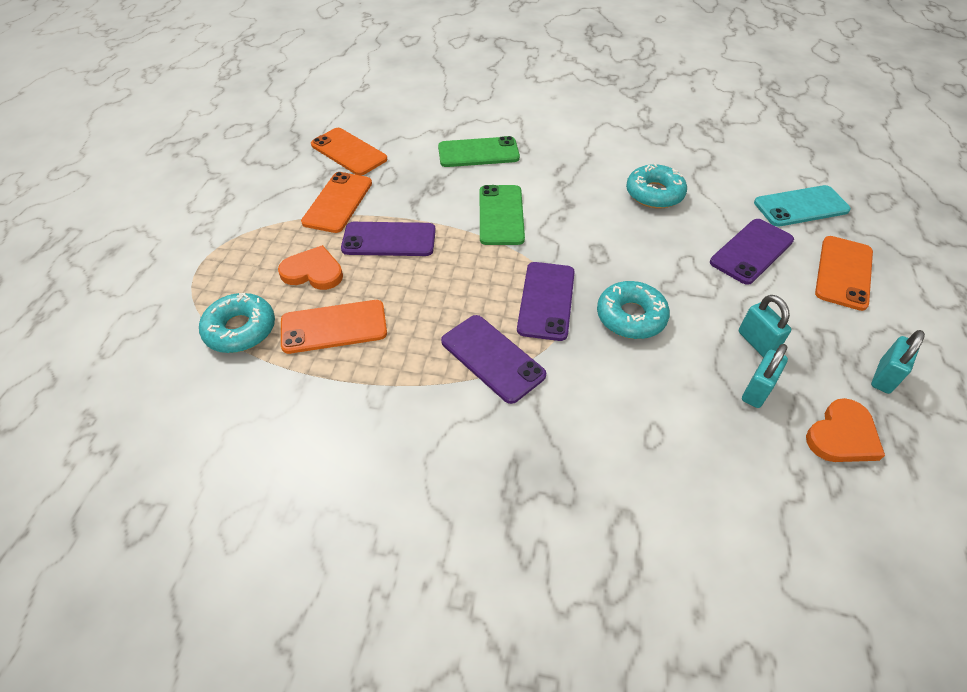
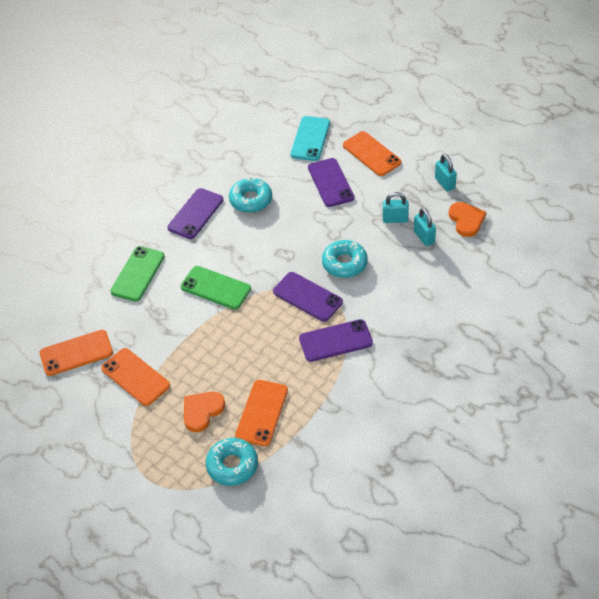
camera: 60 degrees left, 0 degrees up
purple phone [341,222,436,256] -> purple phone moved to [167,188,223,239]

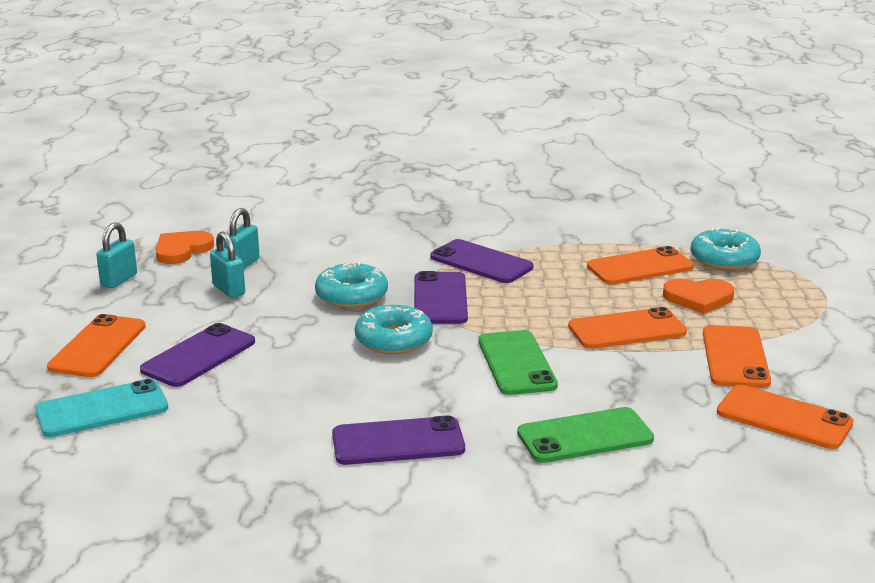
camera: 130 degrees left, 25 degrees down
turquoise donut [229,178,272,213] -> turquoise donut moved to [355,305,433,354]
none -> orange phone [568,307,687,349]

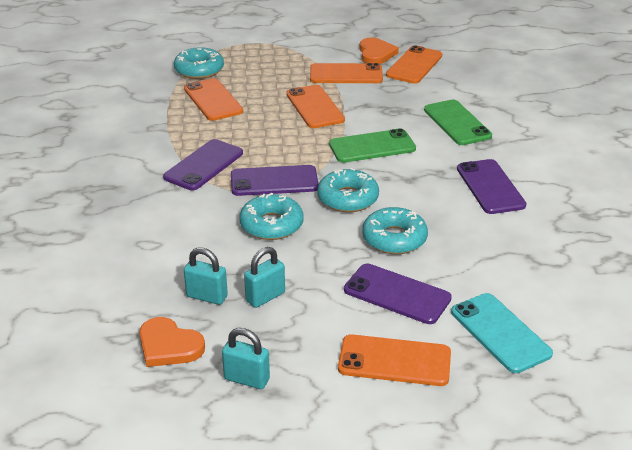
camera: 95 degrees left, 10 degrees up
orange heart [663,278,734,314] -> orange heart moved to [359,38,399,64]
none -> turquoise donut [362,207,428,254]

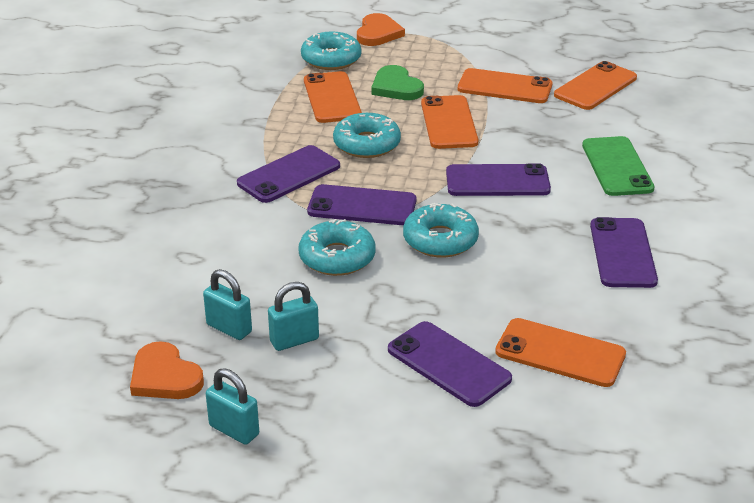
camera: 15 degrees right, 0 degrees up
green phone [329,128,416,163] -> purple phone [446,163,551,196]
orange phone [338,334,451,386] -> orange phone moved to [495,318,626,387]
orange heart [359,38,399,64] -> orange heart moved to [357,13,405,46]
turquoise donut [362,207,428,254] -> turquoise donut moved to [333,113,401,158]
turquoise phone [451,293,553,373] -> none
none -> green heart [371,65,424,100]

